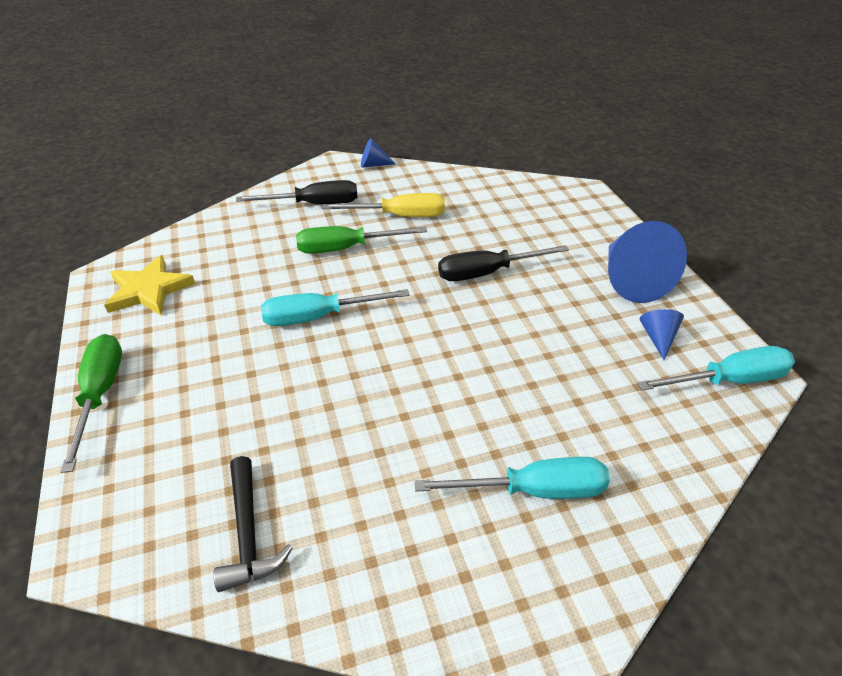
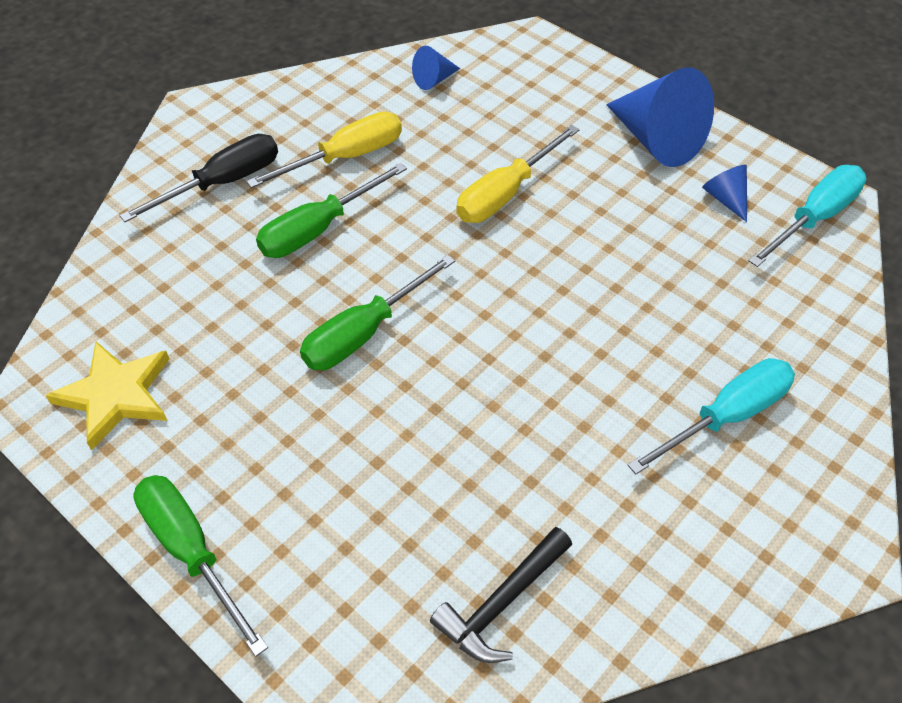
camera: 30 degrees left, 10 degrees up
black hammer [213,456,293,592] -> black hammer turned 90 degrees clockwise [430,527,572,663]
turquoise screwdriver [261,289,410,326] -> green screwdriver [300,255,455,370]
blue cone [361,138,395,168] -> blue cone moved to [412,46,460,90]
black screwdriver [438,245,569,281] -> yellow screwdriver [456,125,579,223]

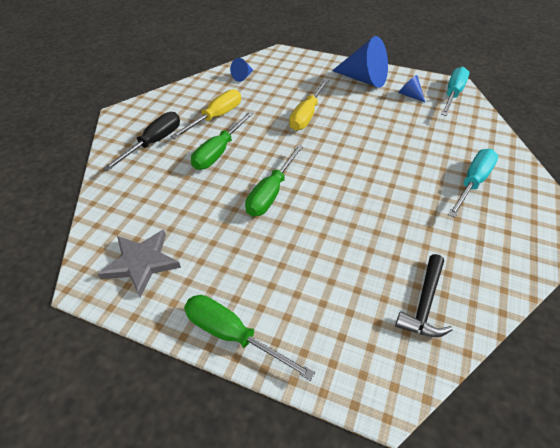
camera: 20 degrees left, 5 degrees down
yellow star [46,341,169,451] -> grey star [98,230,181,297]

